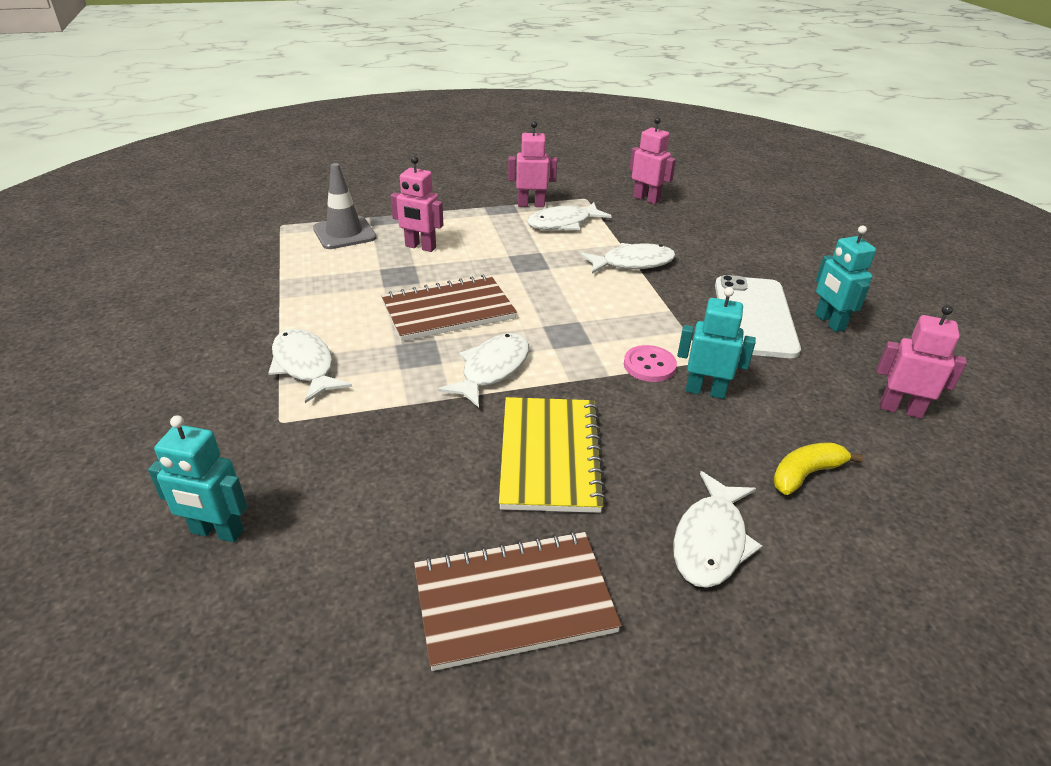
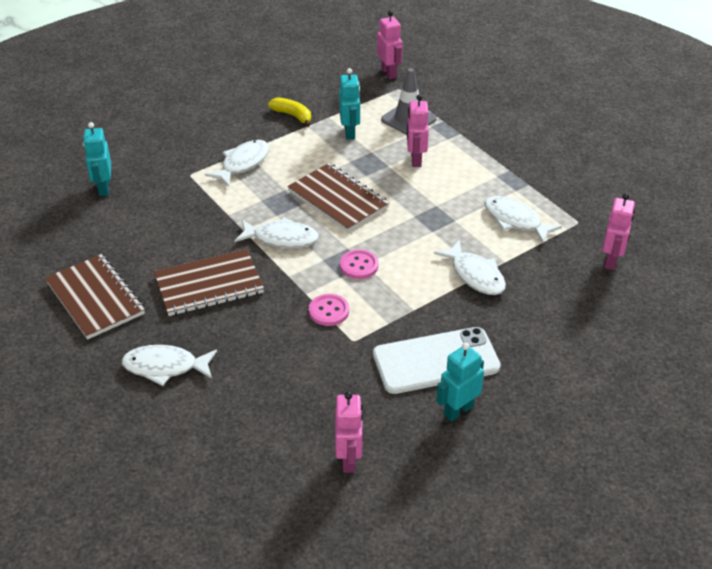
camera: 70 degrees right, 5 degrees up
yellow notebook [499,397,607,513] -> brown notebook [154,249,264,316]
pink robot [508,121,557,207] -> pink robot moved to [377,11,403,79]
turquoise robot [677,287,756,399] -> turquoise robot moved to [339,68,360,140]
yellow banana [773,442,863,495] -> yellow banana moved to [268,97,311,127]
none -> pink button [340,249,379,279]

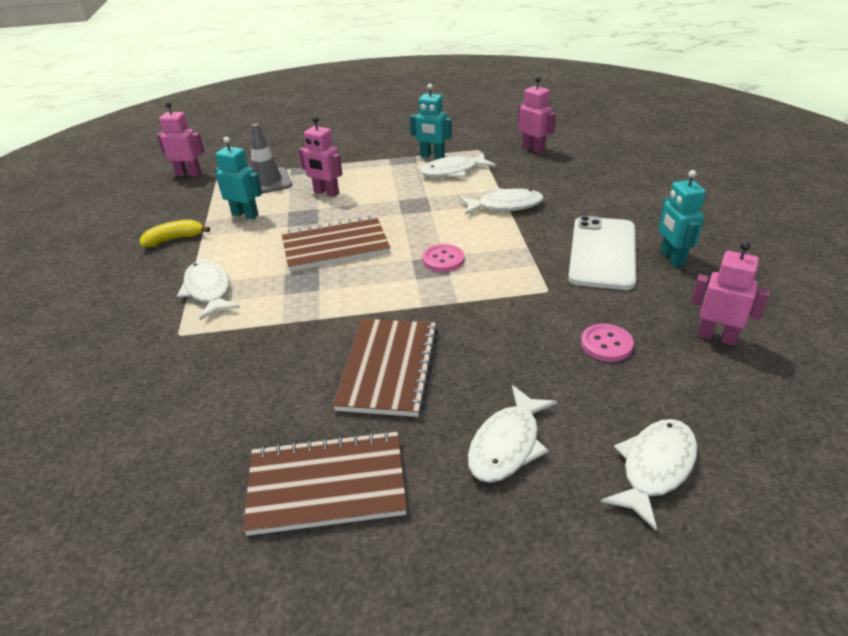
camera: 60 degrees left, 5 degrees down
turquoise robot [83,122,111,196] -> turquoise robot moved to [410,84,452,159]
white fish [234,217,319,248] -> white fish moved to [601,419,698,531]
pink button [309,294,349,326] -> pink button moved to [581,324,634,362]

